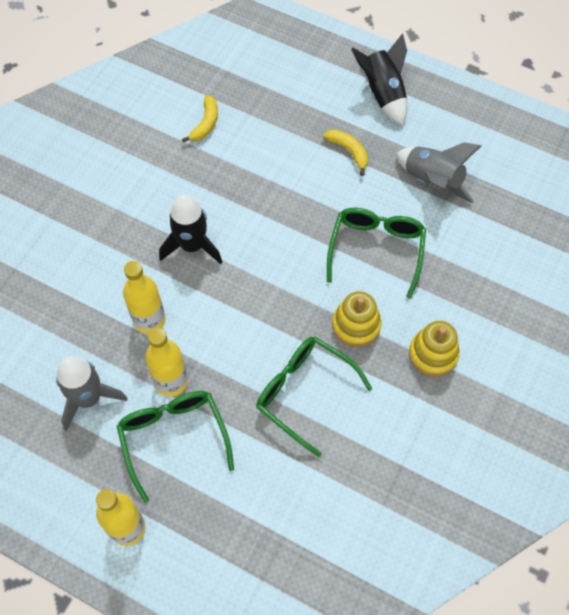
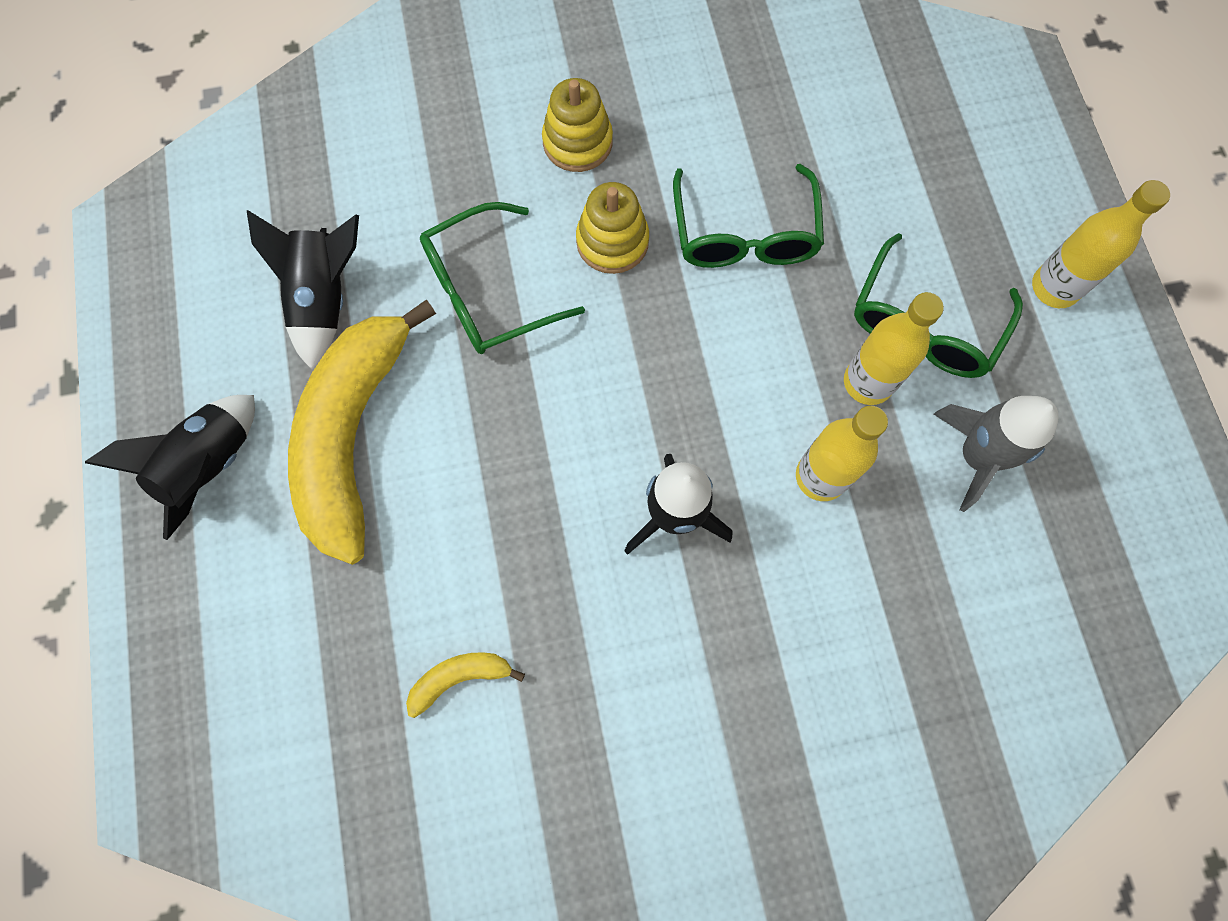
camera: 130 degrees left, 10 degrees up
yellow banana [323,129,368,176] -> yellow banana [288,300,436,565], size x2.48
grey rocket [396,142,481,203] -> black rocket [247,210,359,370]

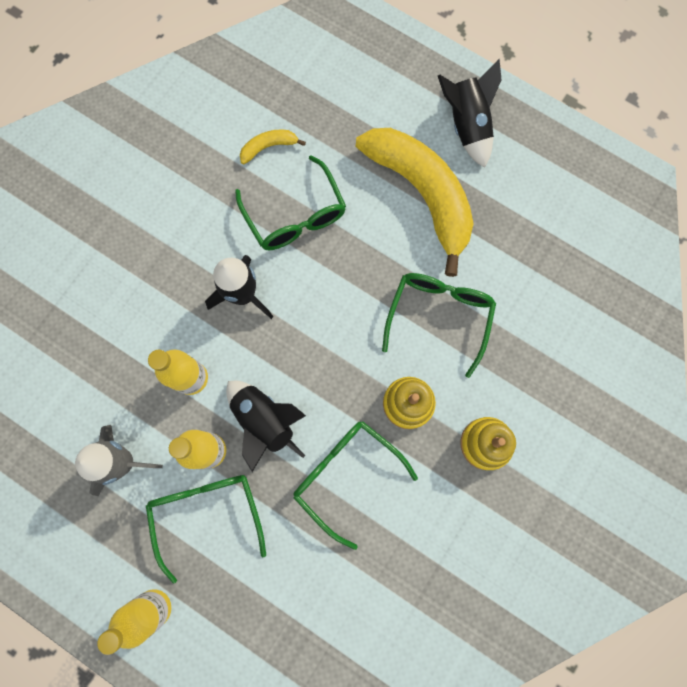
camera: 135 degrees right, 5 degrees up
black rocket [247,210,359,370] -> black rocket moved to [226,381,306,472]
yellow banana [406,652,525,718] -> yellow banana turned 135 degrees counterclockwise [240,130,306,164]
none -> green glasses [235,155,346,251]

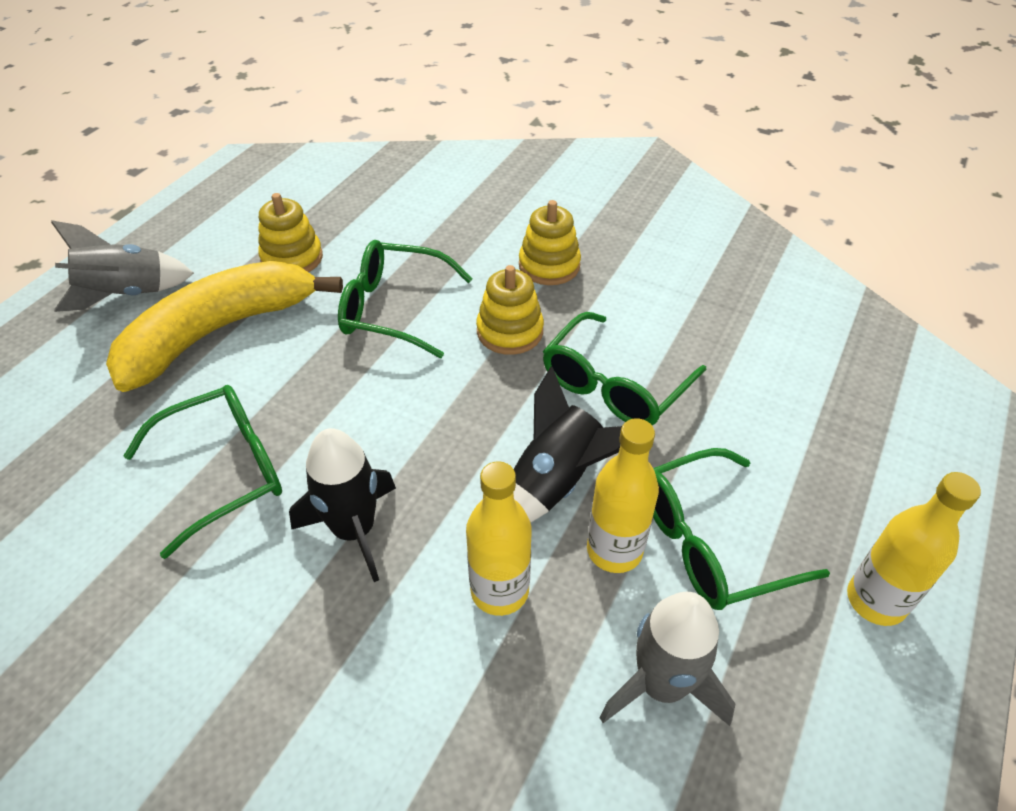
camera: 95 degrees left, 30 degrees down
yellow banana [240,130,306,164] -> none
black rocket [438,59,501,168] -> grey rocket [51,220,194,312]
none -> yellow stacking toy [258,193,323,272]

